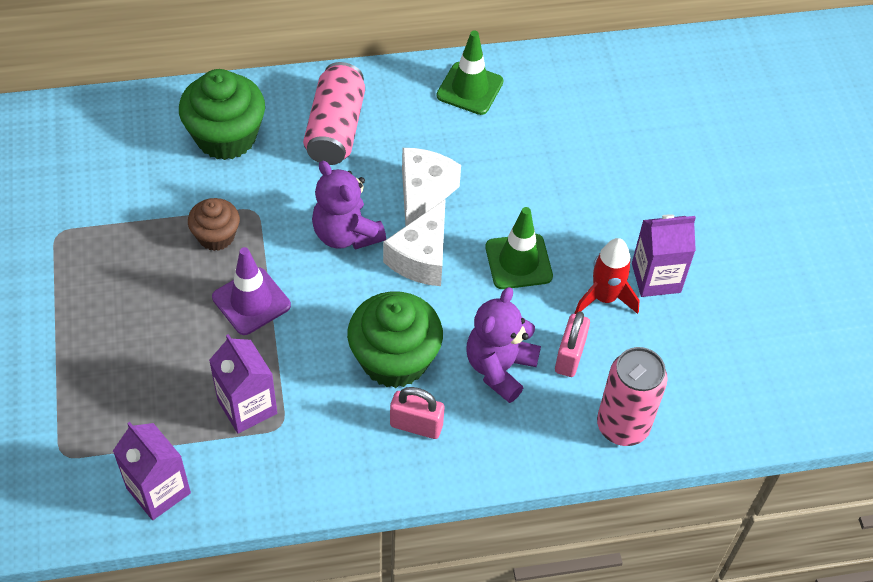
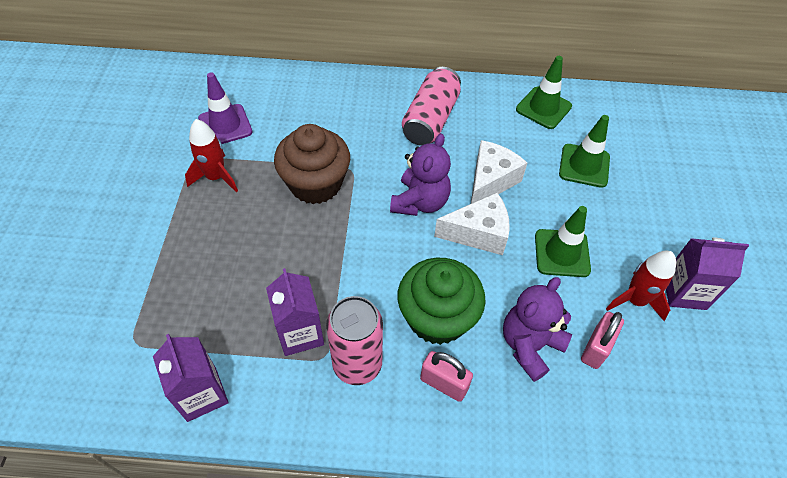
camera: 15 degrees right, 0 degrees up
green cupcake [179,69,265,160] -> none
brown cupcake [188,198,240,251] -> brown cupcake [274,124,350,204], size x1.73
purple traffic cone [212,247,291,335] -> purple traffic cone moved to [198,72,252,144]
purple teddy bear [312,161,386,250] -> purple teddy bear turned 135 degrees counterclockwise [390,133,451,216]
white cheese [383,199,446,286] -> white cheese turned 135 degrees counterclockwise [434,193,510,255]
pink can [597,347,668,446] -> pink can moved to [326,296,383,385]
none -> red rocket [185,119,238,192]
none -> green traffic cone [559,115,610,188]

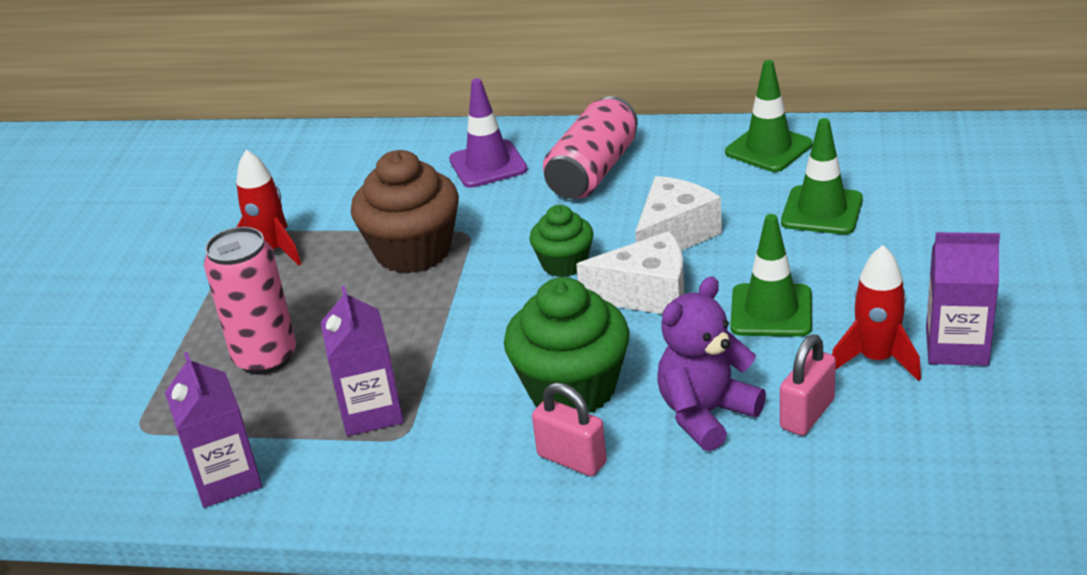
camera: 10 degrees right, 20 degrees down
purple traffic cone [198,72,252,144] -> purple traffic cone moved to [449,78,528,188]
pink can [326,296,383,385] -> pink can moved to [204,227,296,375]
purple teddy bear [390,133,451,216] -> green cupcake [529,205,594,277]

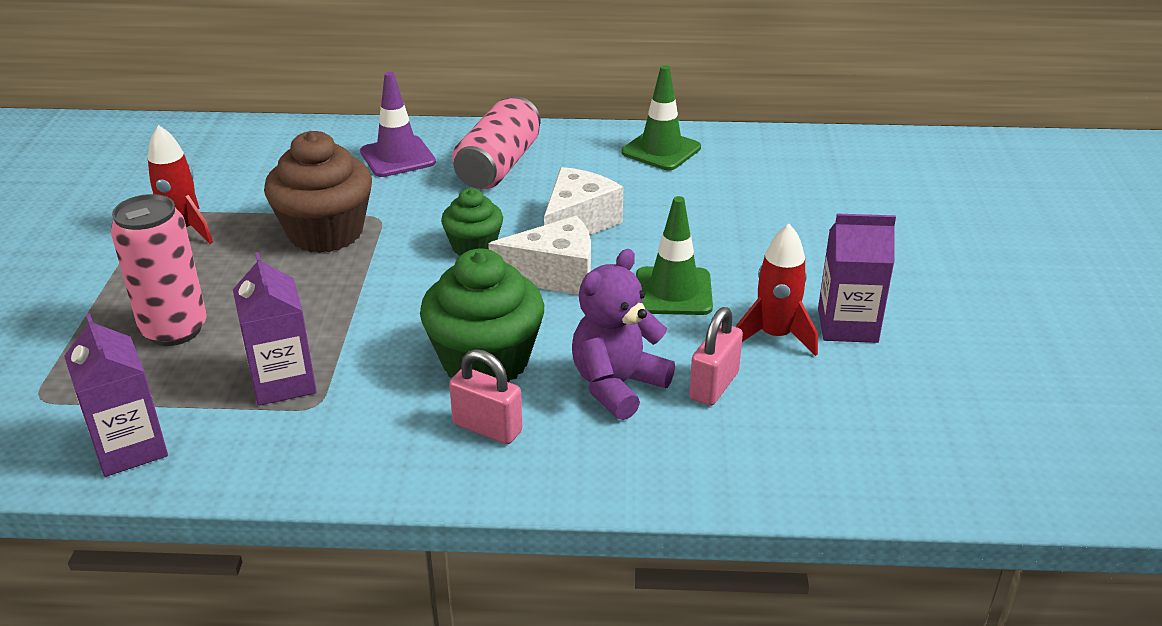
camera: 10 degrees left, 0 degrees up
green traffic cone [781,118,863,234] -> none

